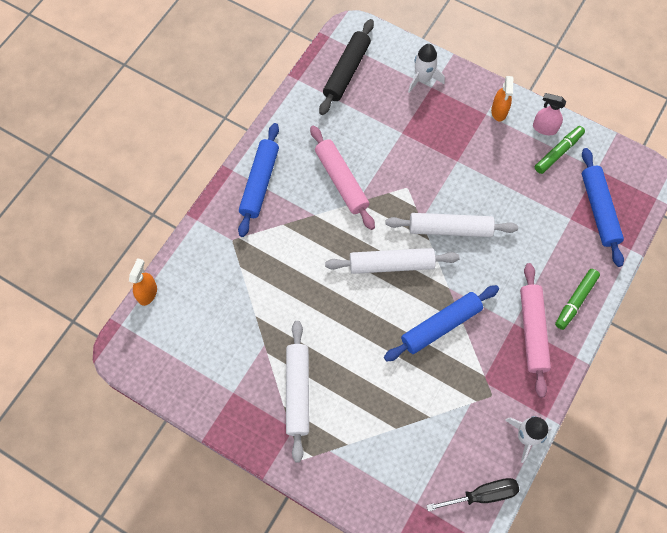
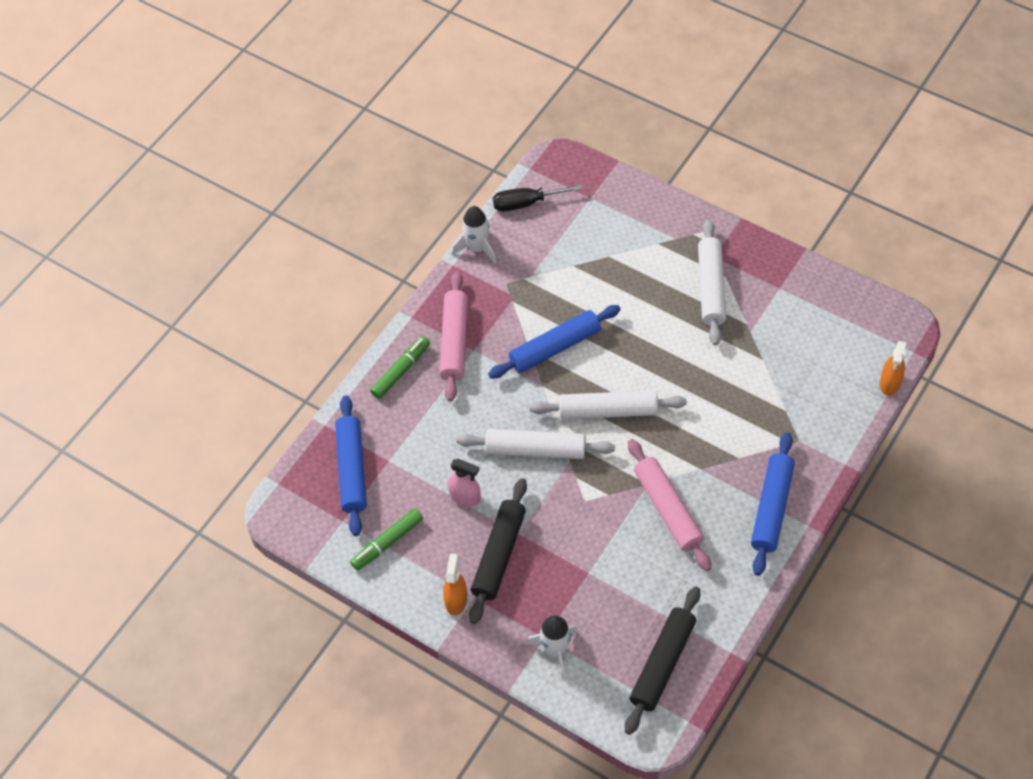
camera: 175 degrees left, 10 degrees down
pink spray bottle [533,93,566,135] -> pink spray bottle moved to [448,459,481,507]
none -> black rolling pin [469,478,527,624]

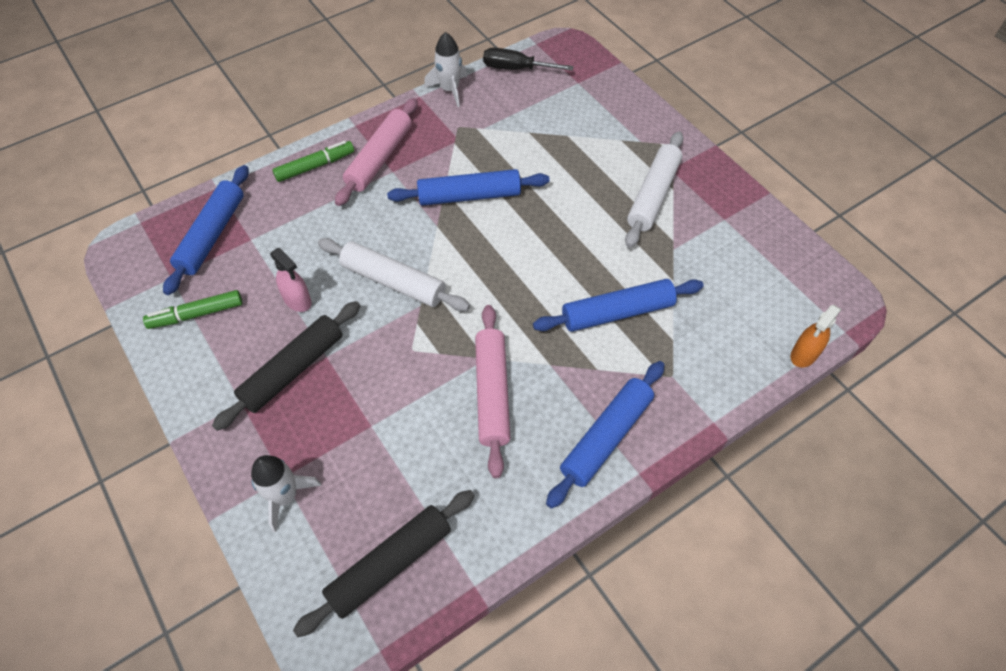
camera: 20 degrees right, 0 degrees up
orange spray bottle [443,554,467,616] -> none
white rolling pin [530,390,687,419] -> none
none -> blue rolling pin [533,279,704,332]

